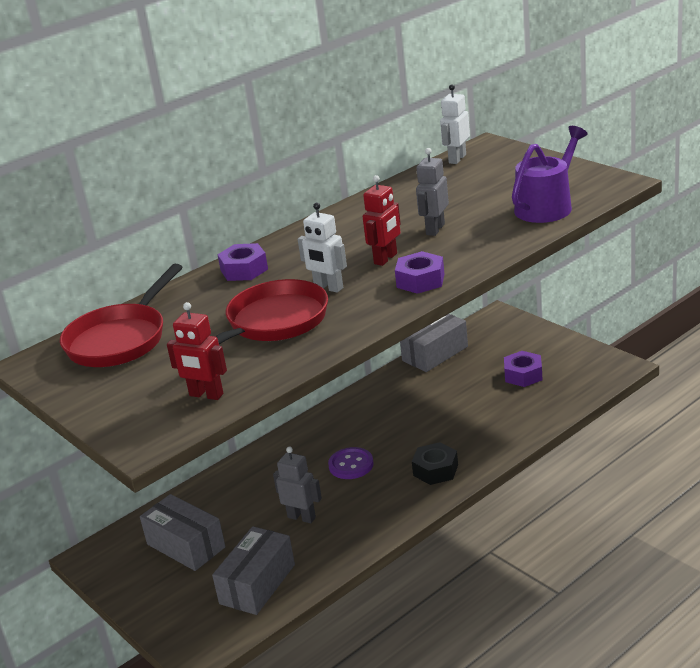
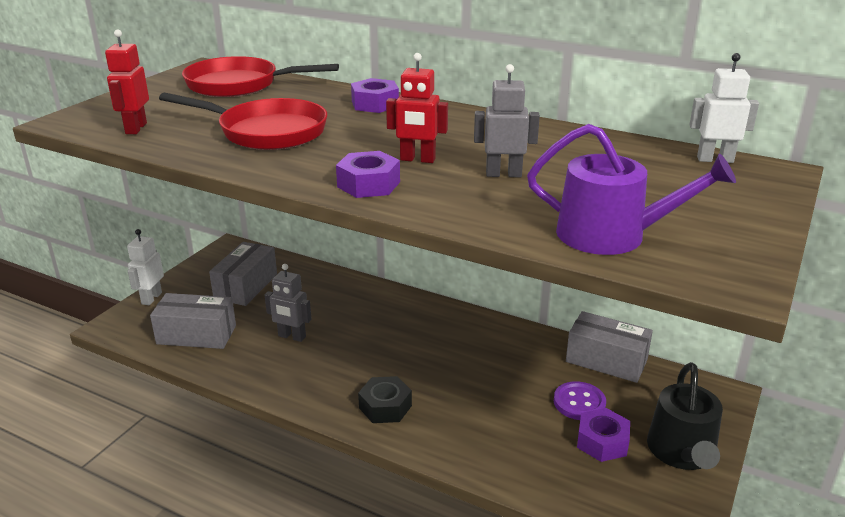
camera: 65 degrees right, 0 degrees up
grey robot [273,447,322,523] -> grey robot turned 105 degrees clockwise [265,264,311,342]
white robot [298,202,347,293] -> white robot moved to [127,229,164,305]
purple button [328,447,374,479] -> purple button moved to [554,381,606,420]
none -> black watering can [647,362,723,470]

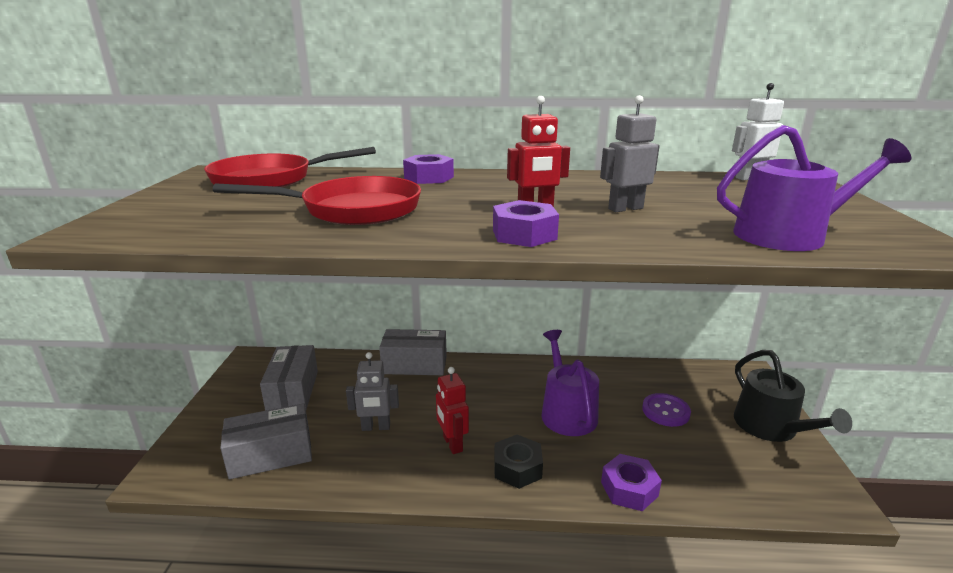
camera: 25 degrees left, 5 degrees down
red robot [105,29,149,134] -> red robot moved to [436,367,469,454]
white robot [127,229,164,305] -> none
grey box [566,311,653,383] -> grey box moved to [379,329,447,375]
purple nut [577,408,630,462] -> purple nut moved to [601,454,662,511]
none -> purple watering can [541,330,599,436]

